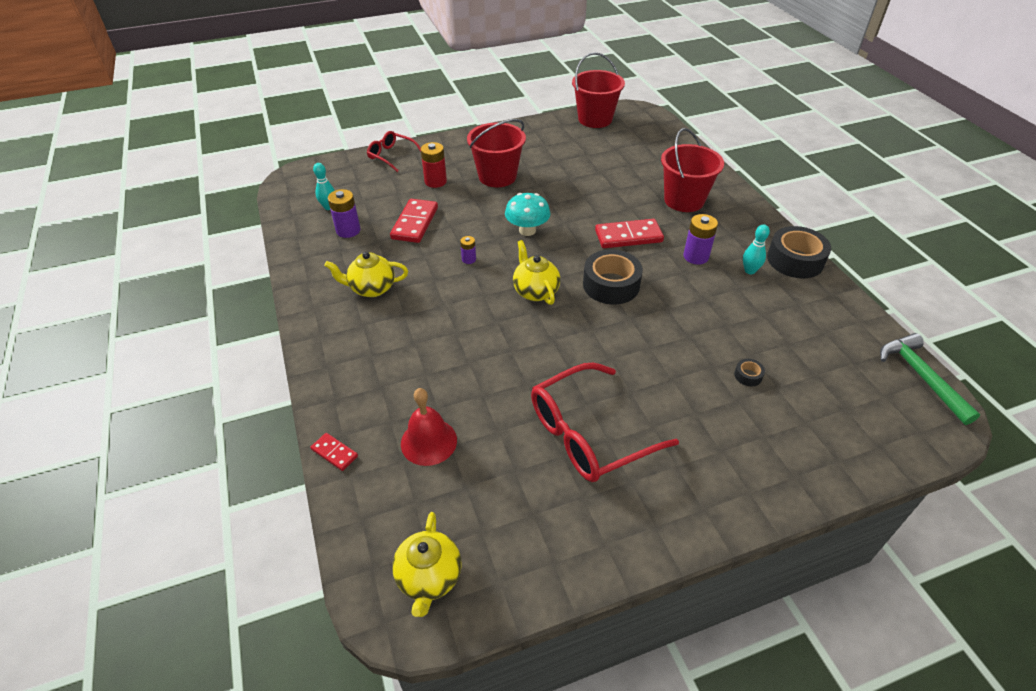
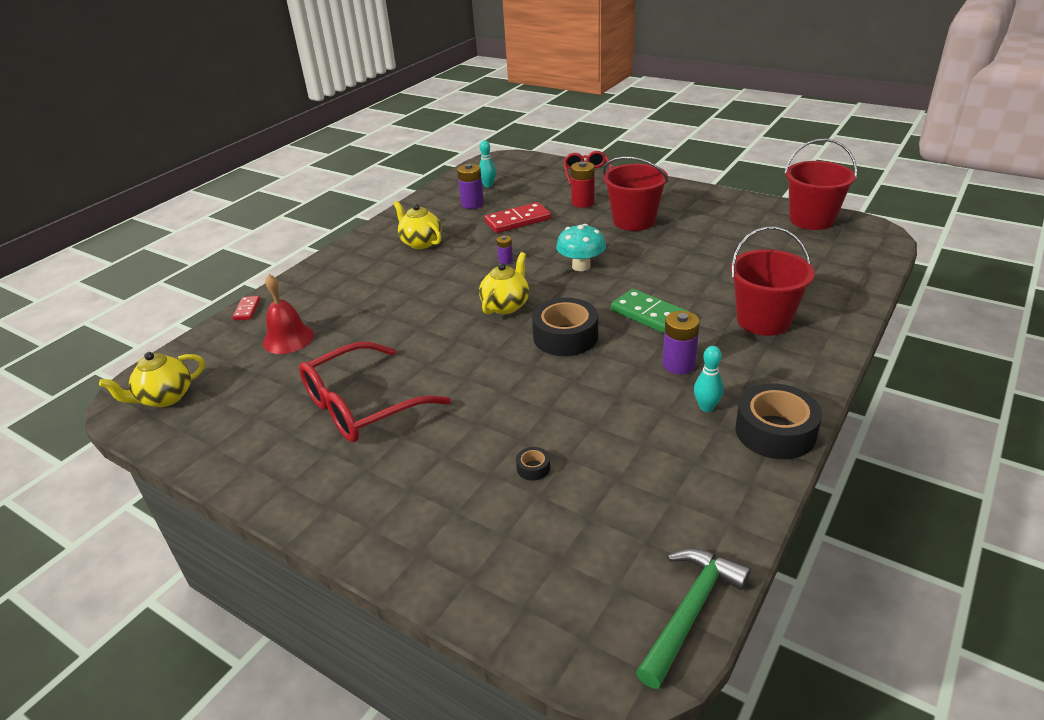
camera: 55 degrees right, 10 degrees down
red glasses [531,363,679,482] -> red glasses turned 60 degrees counterclockwise [299,342,451,442]
red domino [595,219,664,248] -> green domino [611,289,692,333]

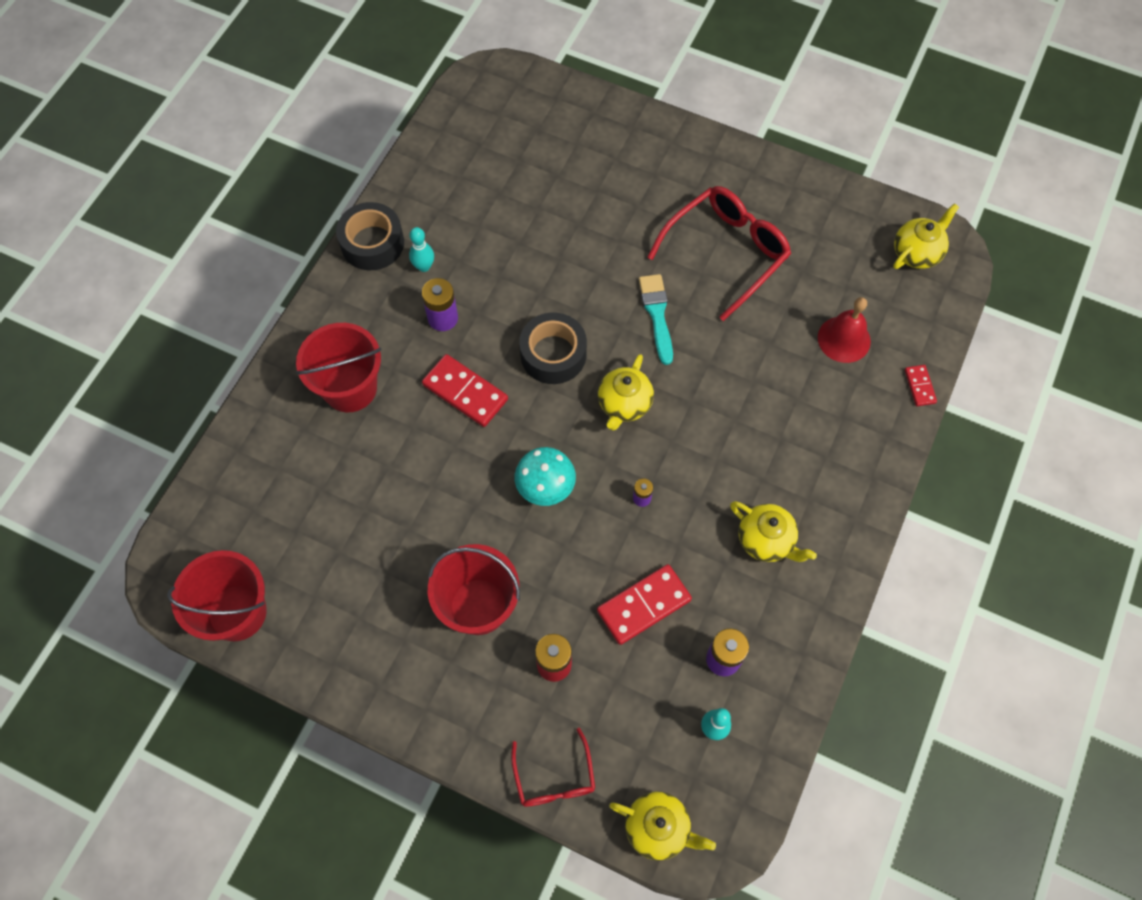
camera: 170 degrees right, 30 degrees up
black tape [516,447,550,481] -> none
green domino [611,289,692,333] -> red domino [422,354,508,427]
green hammer [636,548,751,689] -> none
none -> yellow teapot [609,791,716,861]
none -> turquoise brush [639,274,673,365]

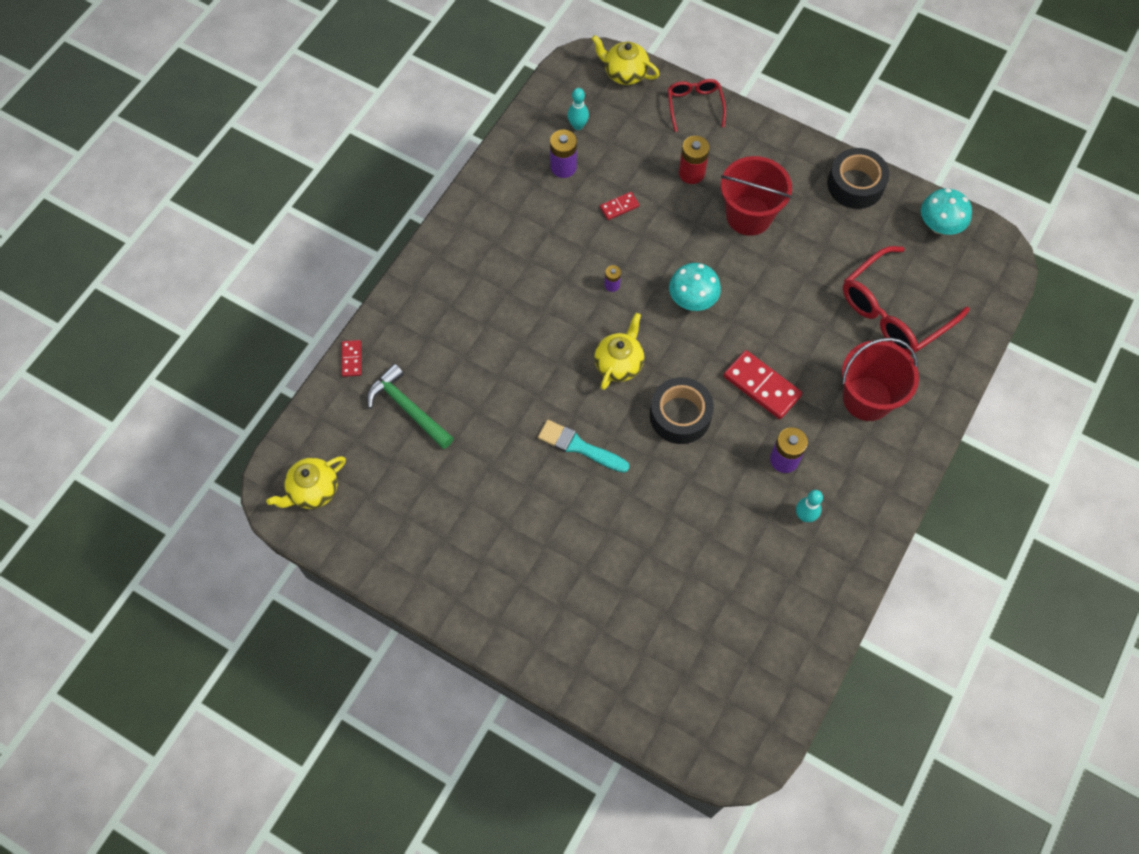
camera: 175 degrees left, 0 degrees up
red bucket [167,550,267,641] -> turquoise mushroom [921,188,972,235]
black tape [336,202,404,270] -> black tape moved to [827,148,889,209]
red domino [597,564,692,645] -> red domino [600,192,639,220], size x0.53
turquoise brush [639,274,673,365] -> turquoise brush turned 120 degrees clockwise [538,420,629,473]
red glasses [647,186,791,321] -> red glasses moved to [843,246,970,355]
yellow teapot [730,501,817,562] -> none
red bell [818,297,871,363] -> green hammer [367,364,454,449]

